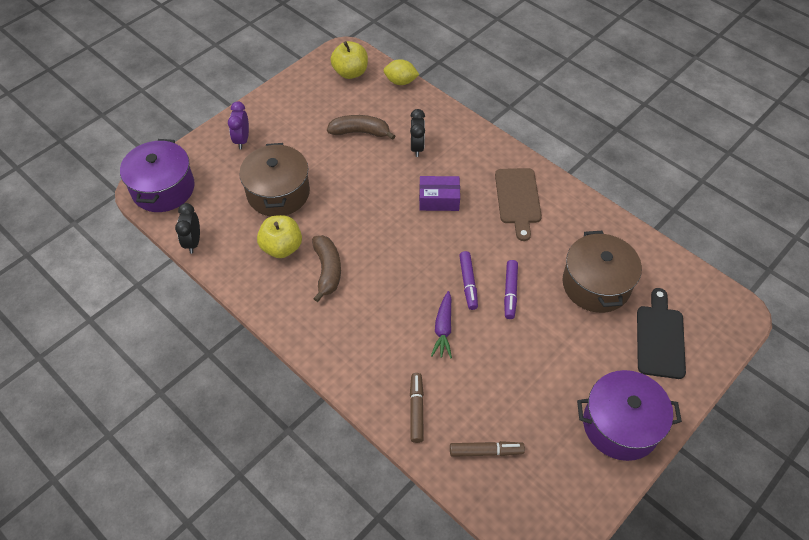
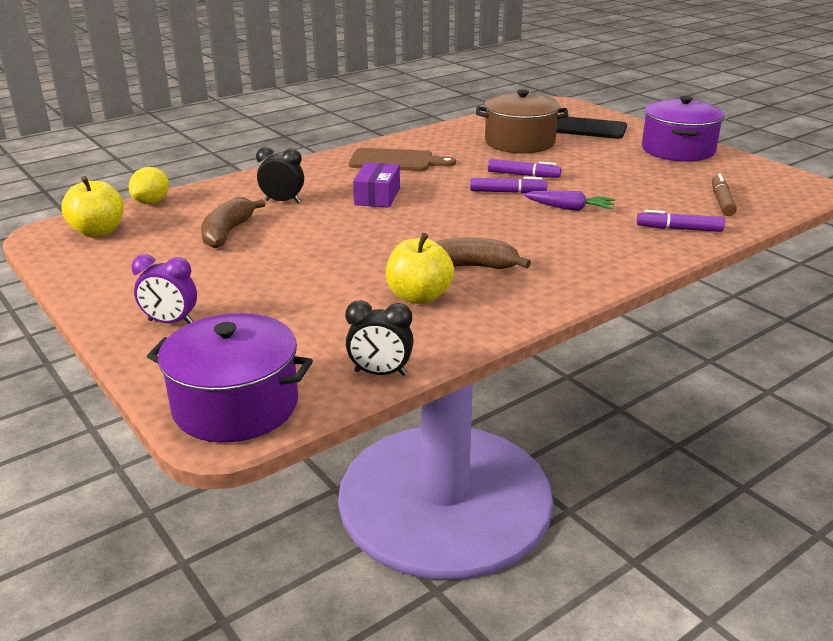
camera: 80 degrees left, 25 degrees down
brown pot [239,143,310,216] -> none
brown marker [410,373,424,443] -> purple marker [637,210,725,232]

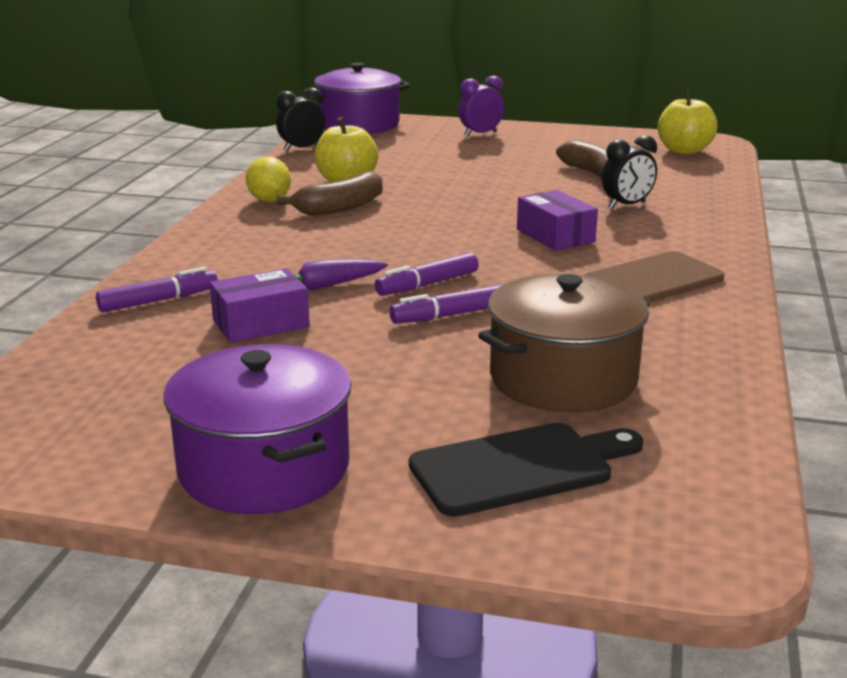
camera: 140 degrees right, 5 degrees down
yellow lemon [129,167,169,204] -> yellow lemon moved to [246,156,291,202]
brown marker [712,174,737,216] -> none
none -> purple box [210,268,310,343]

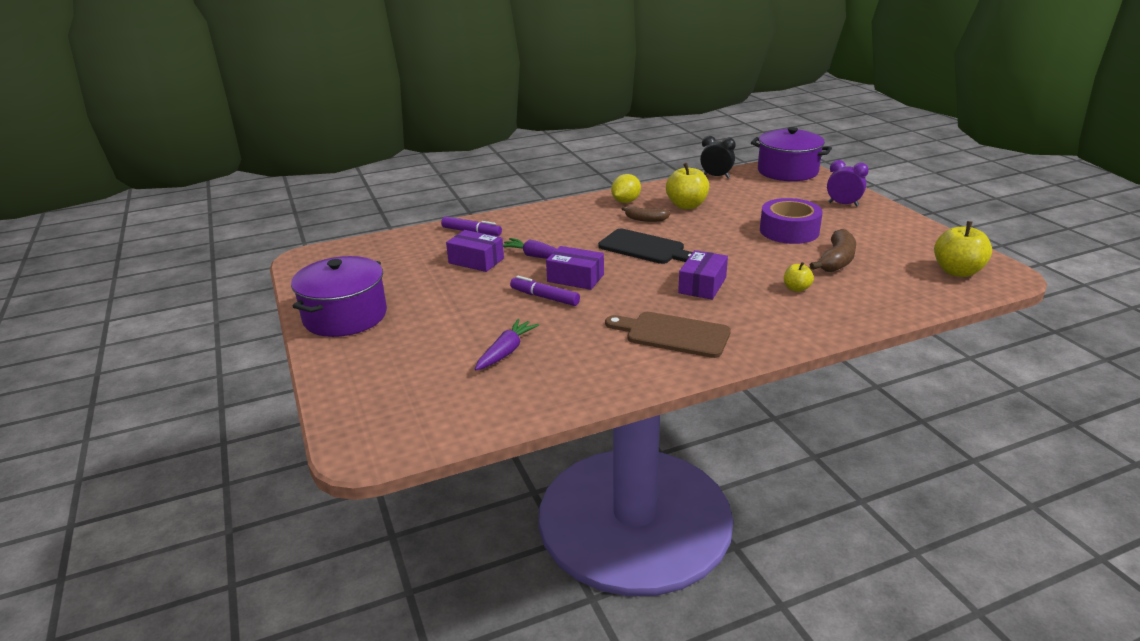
camera: 55 degrees right, 5 degrees up
brown banana [277,171,383,215] -> brown banana [622,206,670,222], size x0.65
purple marker [375,253,479,296] -> purple box [546,246,604,290]
black cutting board [409,423,643,517] -> black cutting board moved to [598,229,693,264]
brown pot [478,274,650,412] -> purple carrot [475,319,539,370]
black clock [602,135,657,209] -> yellow apple [784,262,814,292]
none -> purple tape [760,198,823,244]

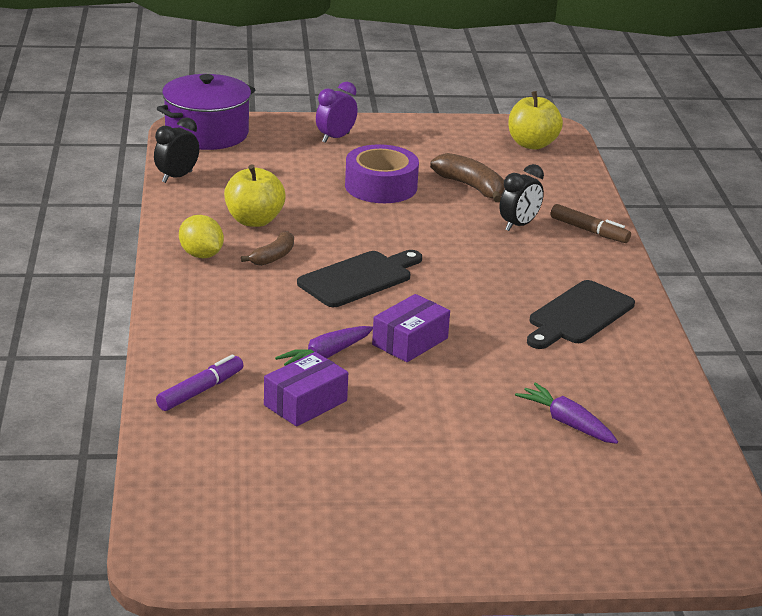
camera: 75 degrees left, 0 degrees up
purple pot [291,256,387,337] -> none
purple marker [510,276,580,306] -> none
brown cutting board [605,312,731,358] -> black cutting board [527,280,635,349]
purple box [678,250,728,300] -> none
yellow apple [784,262,814,292] -> black clock [500,164,544,231]
none -> brown marker [551,204,631,243]

